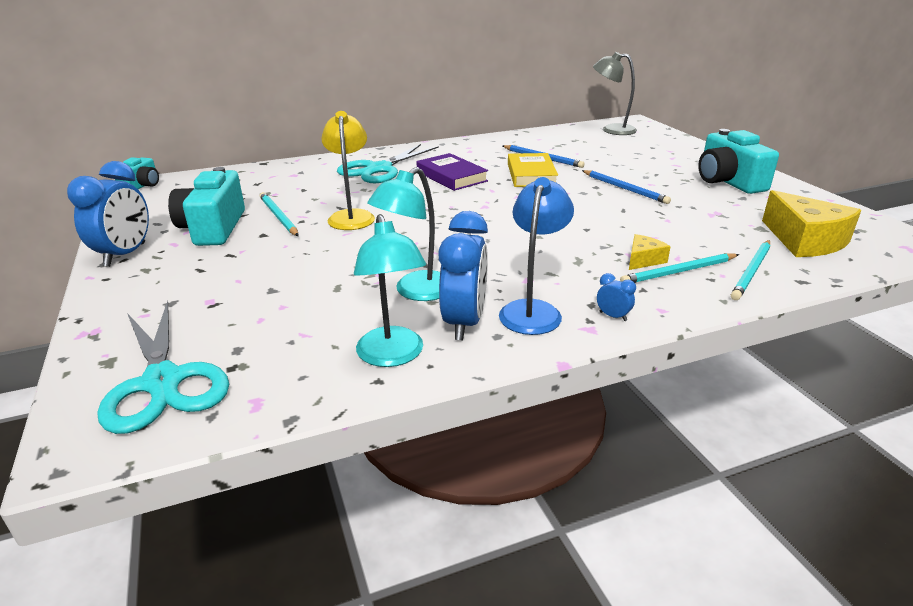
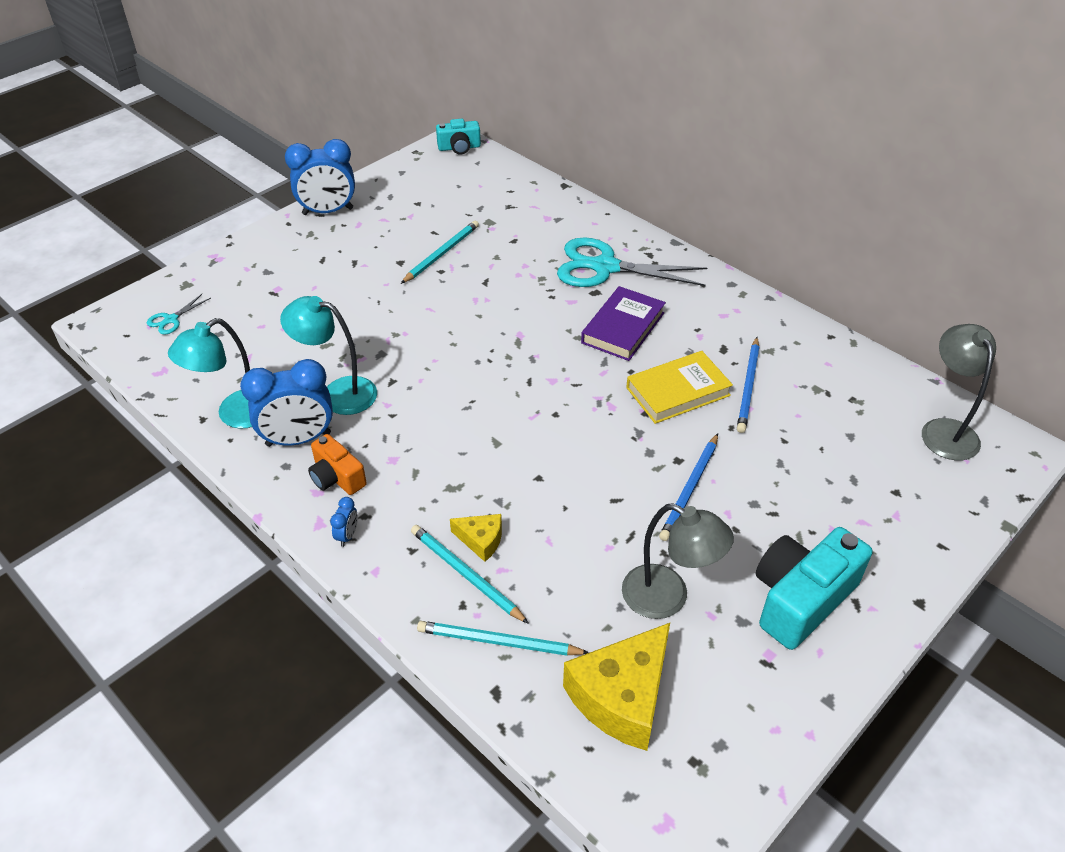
camera: 65 degrees right, 15 degrees up
turquoise scissors [97,301,229,434] -> turquoise scissors [147,294,211,335], size x0.43
turquoise camera [168,167,245,246] -> none
yellow lamp [321,111,375,230] -> none
blue lamp [499,177,574,335] -> orange camera [308,434,367,495]
none -> grey lamp [622,503,734,619]

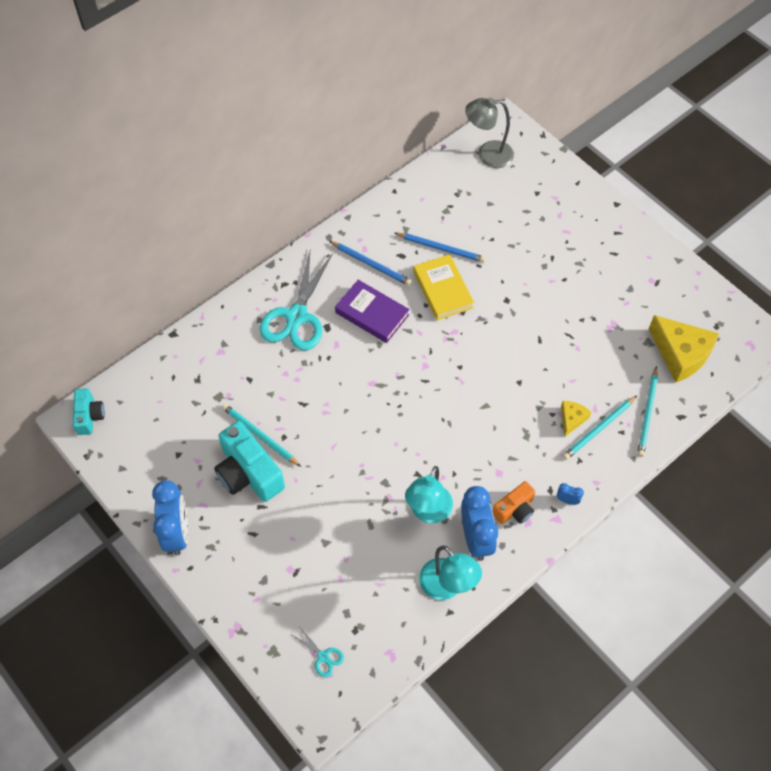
camera: 85 degrees left, 15 degrees up
grey lamp [622,503,734,619] -> none
blue pencil [659,433,718,541] -> blue pencil moved to [329,241,412,286]
turquoise camera [756,527,873,650] -> turquoise camera moved to [214,421,285,502]

